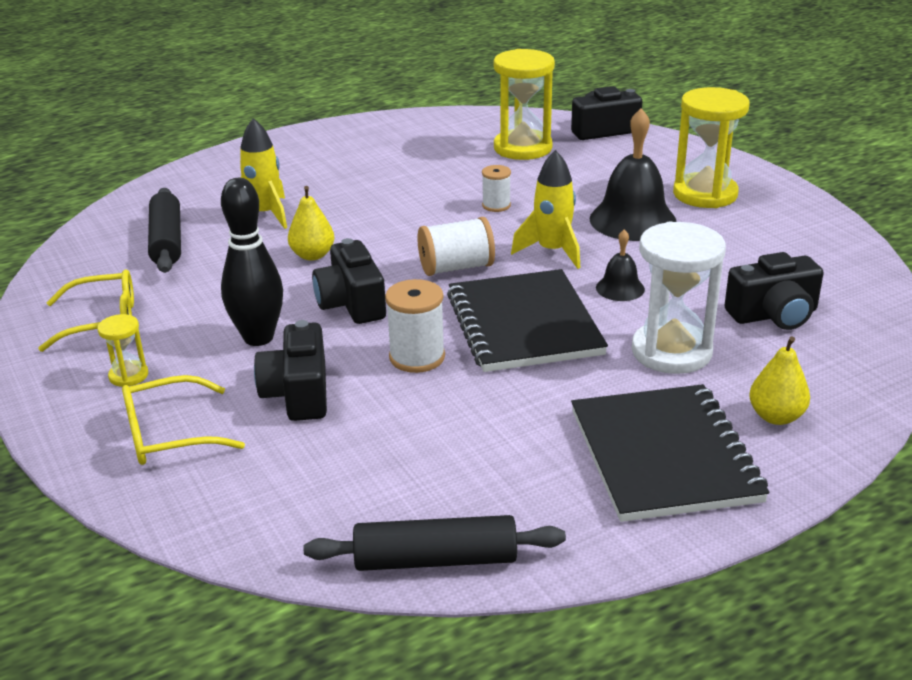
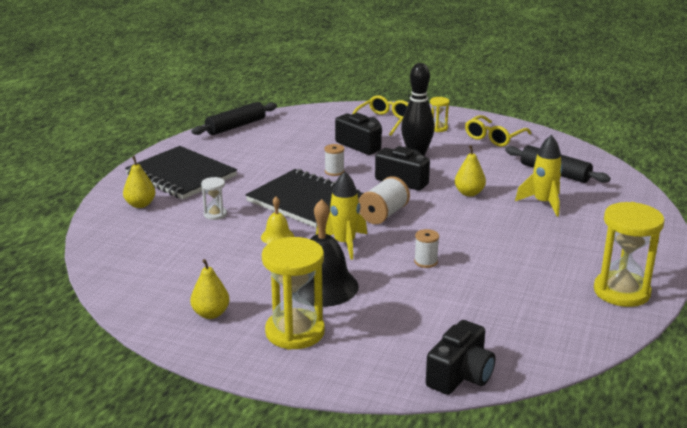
camera: 140 degrees right, 5 degrees down
white spool [385,279,445,373] -> white spool [324,144,344,176], size x0.64
yellow hourglass [494,49,555,160] -> yellow hourglass moved to [594,202,665,307]
black bell [596,229,645,301] -> yellow bell [261,197,294,244]
white hourglass [632,222,726,374] -> white hourglass [201,177,227,220], size x0.48
black camera [725,252,824,330] -> none
none -> yellow pear [190,259,229,319]

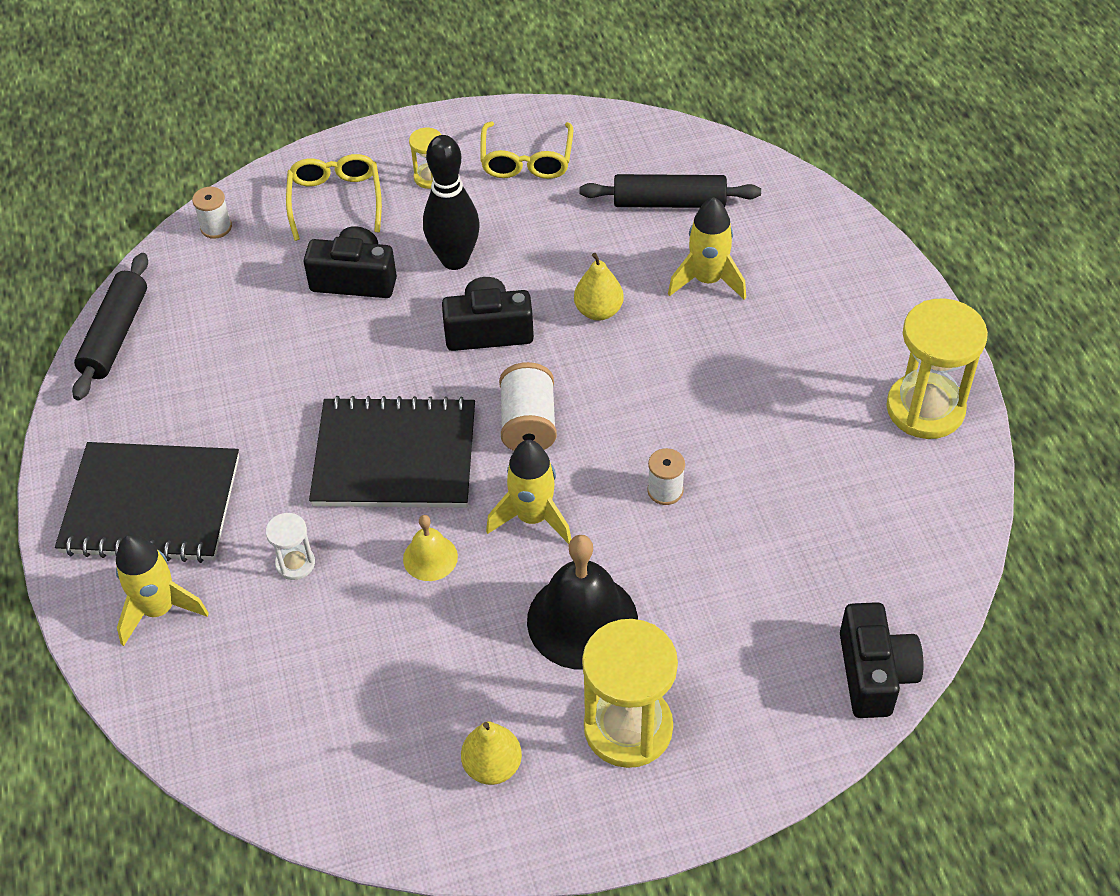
camera: 35 degrees left, 25 degrees up
yellow pear [123,156,156,208] -> yellow rocket [116,534,209,646]
white spool [324,144,344,176] -> white spool moved to [192,187,232,239]

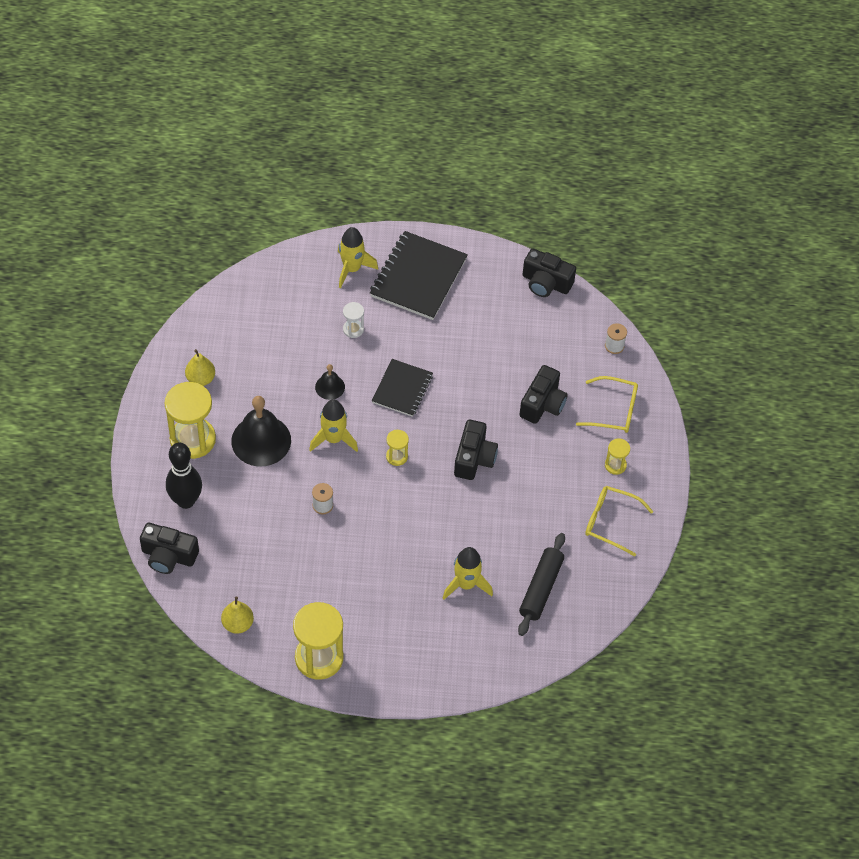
camera: 105 degrees right, 5 degrees up
black rolling pin [72,253,148,401] -> black camera [523,248,576,297]
black notebook [309,396,475,508] -> black notebook [372,359,433,417], size x0.62
yellow bell [403,515,458,581] -> black bell [315,364,345,400]
black bowling pin [423,135,480,270] -> black bowling pin moved to [166,443,202,509]
white spool [499,362,557,451] -> yellow hourglass [386,430,409,466]
yellow pear [574,253,624,321] -> yellow pear moved to [221,596,254,634]

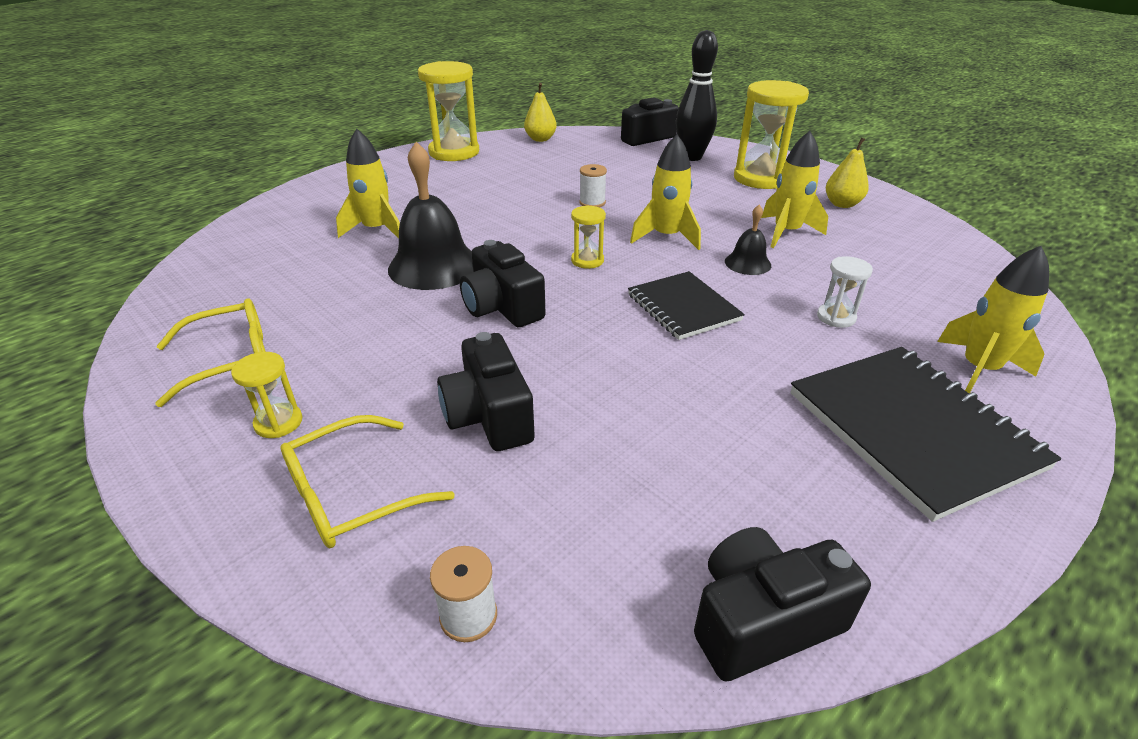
camera: 135 degrees right, 20 degrees down
black bell [231,396,291,466] -> black bell moved to [388,142,473,290]
black rolling pin [518,533,565,636] -> none
none -> yellow rocket [761,131,828,248]

